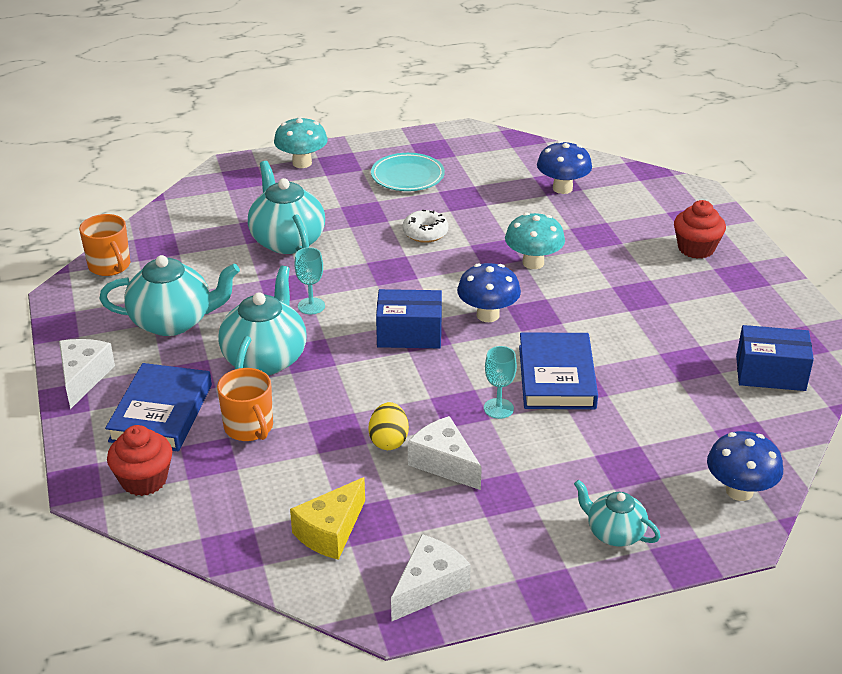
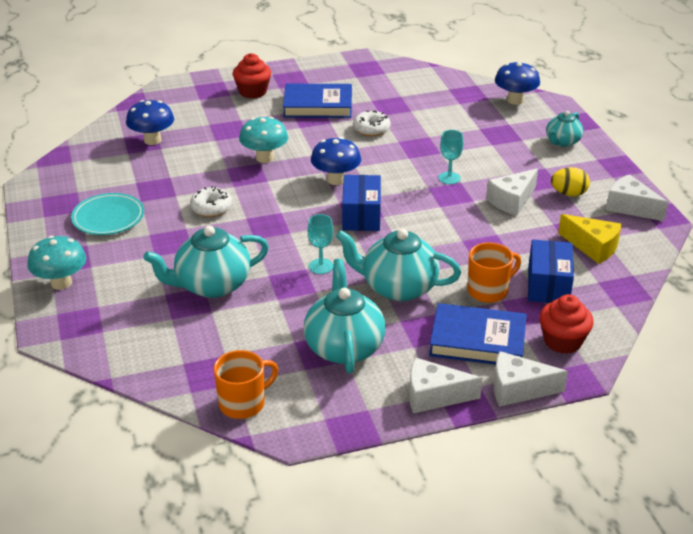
camera: 90 degrees left, 0 degrees up
yellow egg [368,402,409,450] -> yellow egg moved to [551,167,590,196]
blue book [519,332,598,409] -> blue book moved to [283,84,352,118]
blue box [736,325,814,391] -> blue box moved to [528,240,574,303]
none -> white donut [353,110,391,136]
none -> white cheese [494,351,568,407]

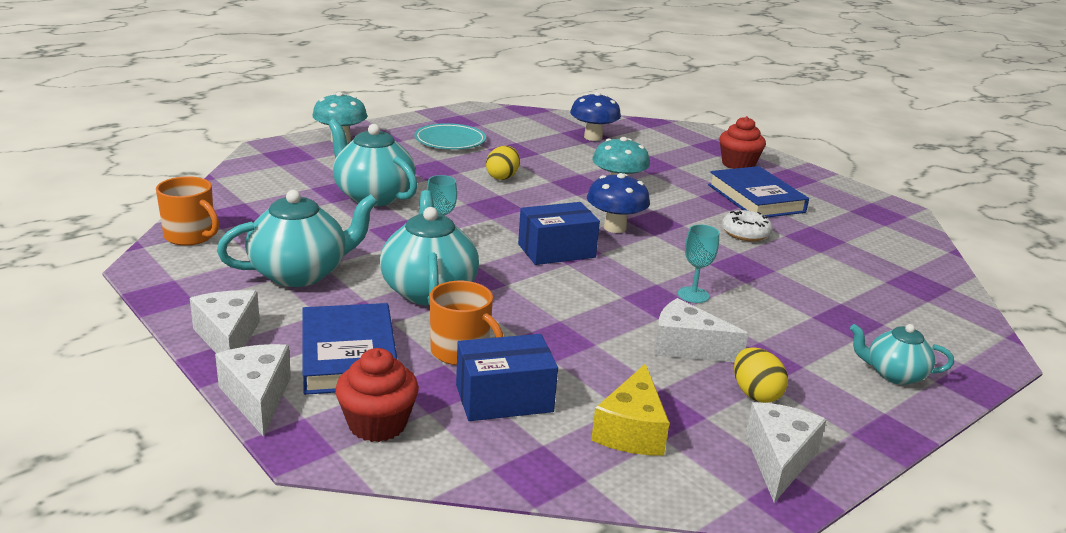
camera: 65 degrees right, 10 degrees down
white donut [190,186,232,217] -> yellow egg [486,146,520,180]
blue mushroom [495,61,540,105] -> none

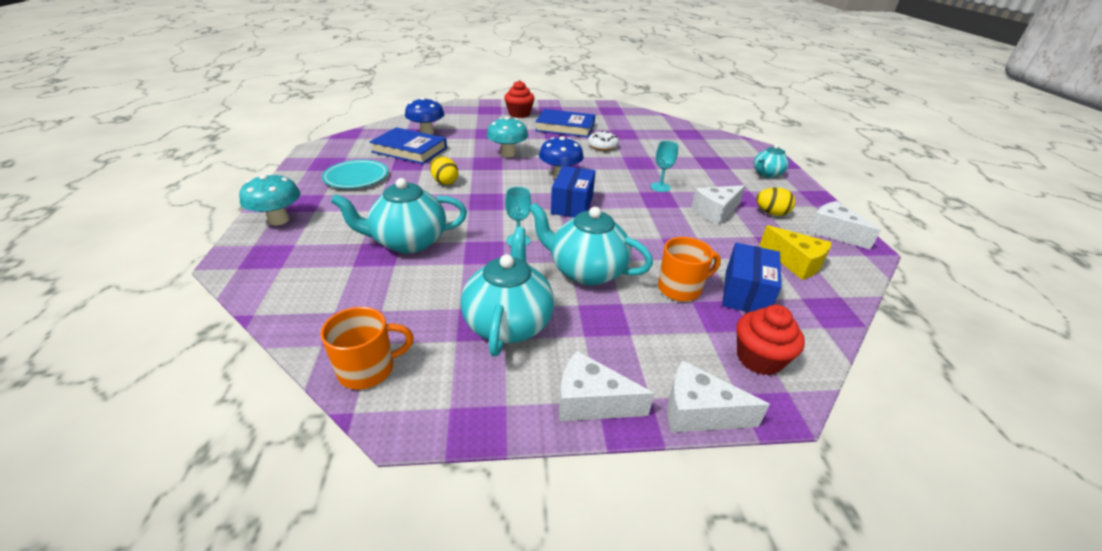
camera: 55 degrees left, 10 degrees up
blue book [302,303,397,395] -> blue book moved to [369,127,447,164]

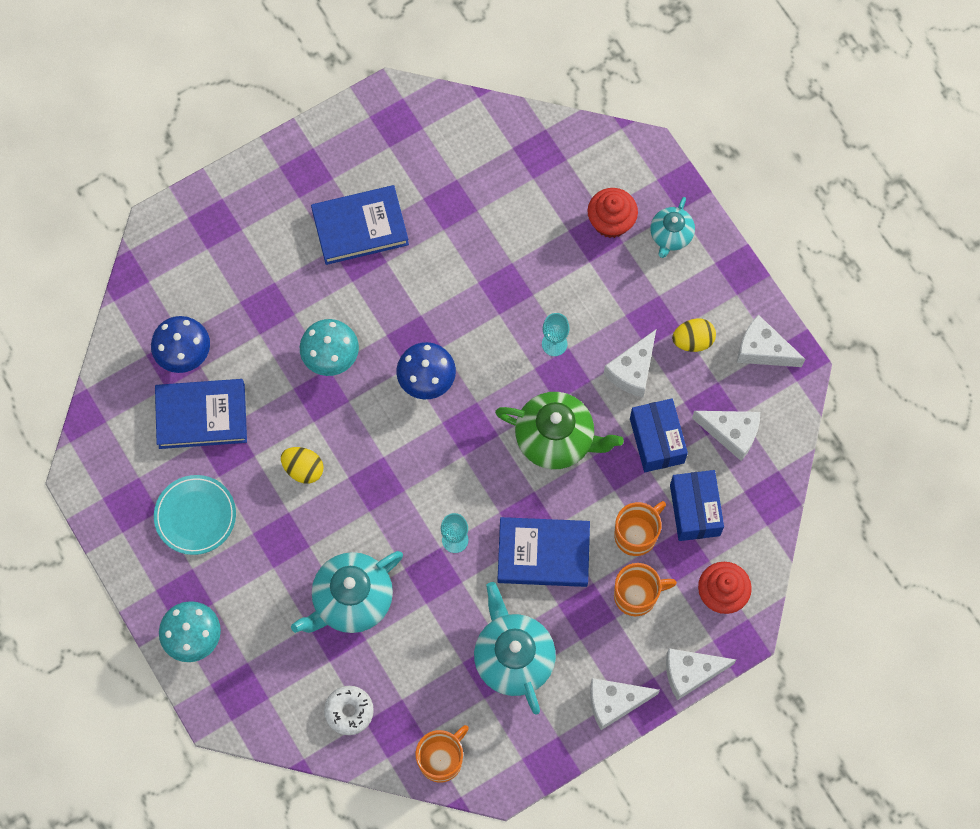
camera: 25 degrees left, 35 degrees up
red cupcake [504,80,535,118] -> red cupcake moved to [587,188,638,238]
turquoise teapot [528,202,653,285] -> blue book [498,517,590,587]
blue box [551,166,595,217] -> blue box moved to [630,399,688,472]
white donut [588,131,619,151] -> white donut moved to [324,686,374,735]
yellow cheese [760,225,832,280] -> white cheese [692,411,760,461]
none -> green teapot [495,392,624,469]
none -> orange mug [614,563,677,616]

